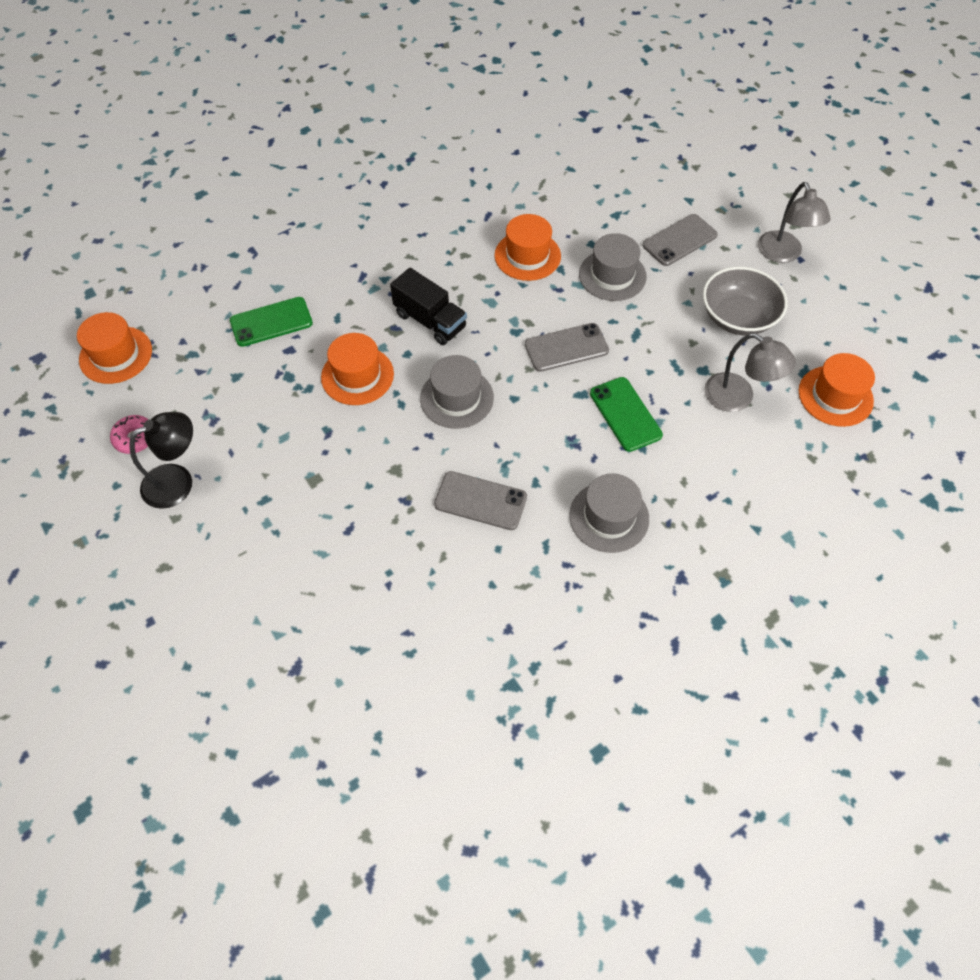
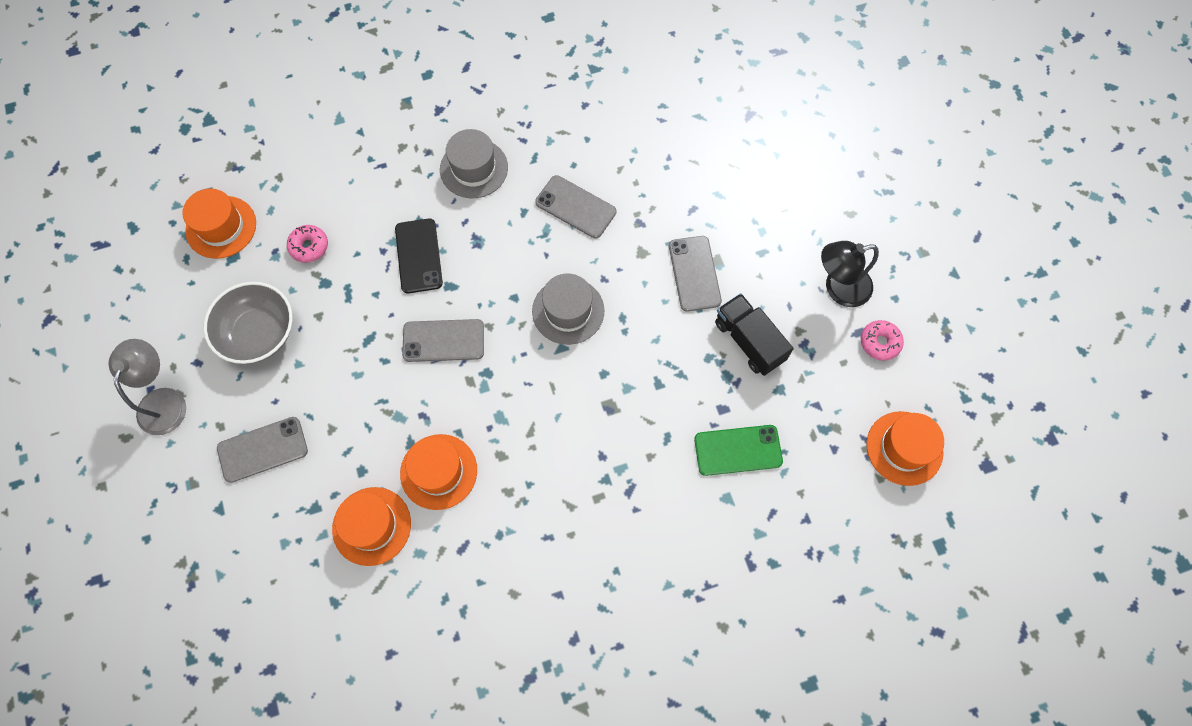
camera: 165 degrees left, 10 degrees up
orange hat [321,333,394,405] -> orange hat moved to [332,487,411,566]
black truck [390,268,467,345] -> black truck moved to [715,293,793,376]
grey hat [579,233,647,301] -> none
green phone [590,377,663,452] -> black phone [395,218,443,293]
grey lamp [704,333,796,412] -> pink donut [287,225,328,263]
none -> grey phone [669,236,722,312]

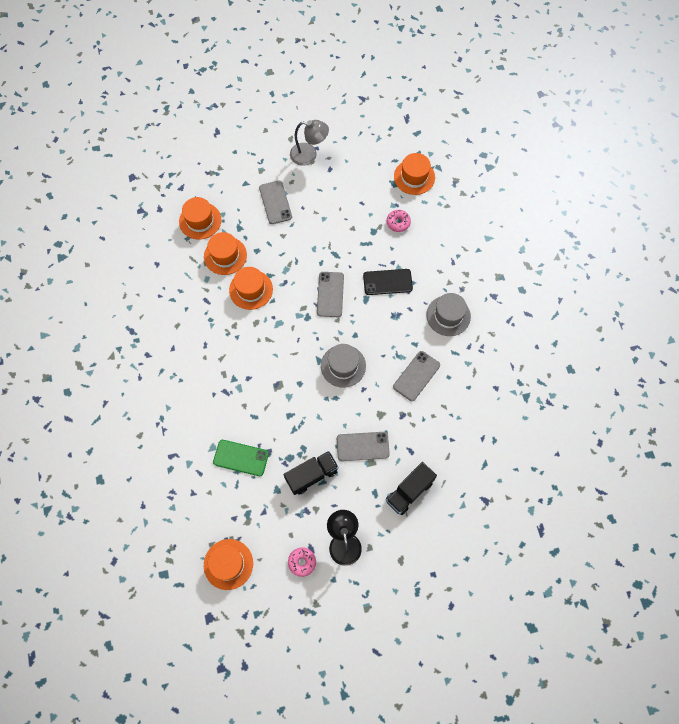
camera: 95 degrees right, 0 degrees up
grey bowl [203,282,293,364] -> none
green phone [694,425,783,476] -> green phone turned 75 degrees counterclockwise [213,440,269,476]
none -> orange hat [179,197,221,240]
none -> black truck [386,462,437,515]

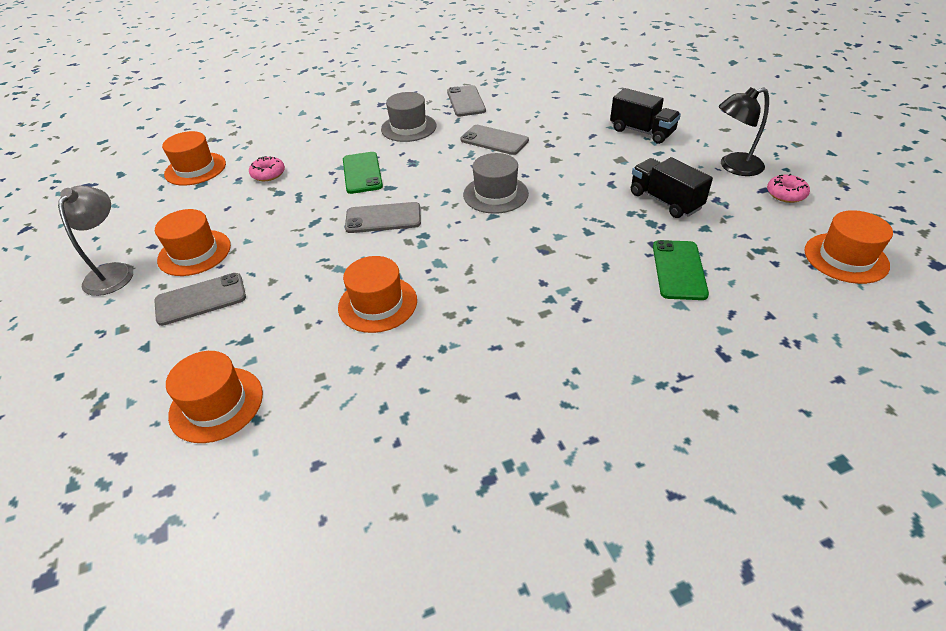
camera: 95 degrees left, 25 degrees down
orange hat [204,232,247,275] -> orange hat moved to [155,209,231,276]
grey phone [337,432,390,461] -> grey phone moved to [447,85,486,116]
black phone [363,269,413,295] -> green phone [343,152,383,194]

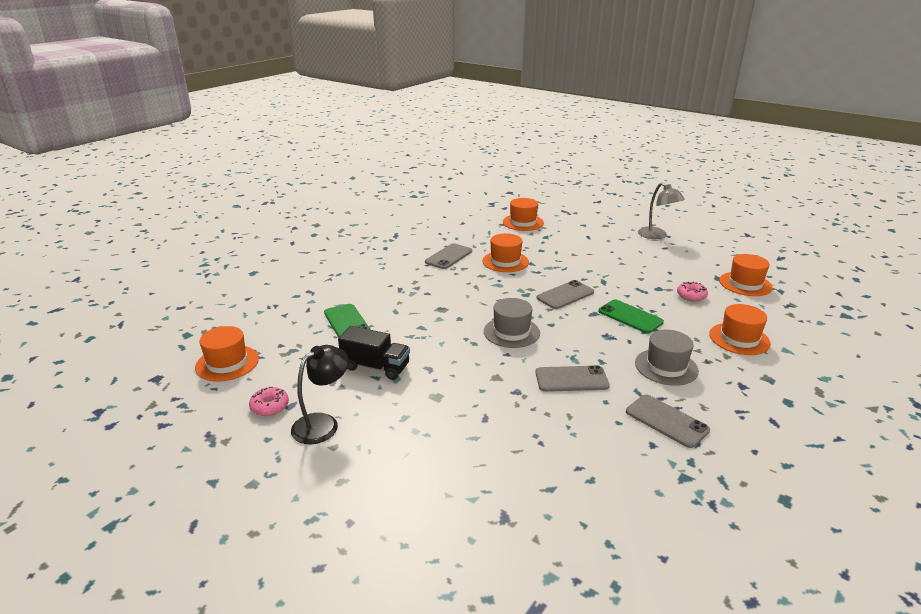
camera: 145 degrees right, 15 degrees down
grey phone [154,273,246,326] -> grey phone moved to [425,243,472,269]
orange hat [155,209,231,276] -> orange hat moved to [709,304,771,355]
black truck [610,88,681,144] -> none

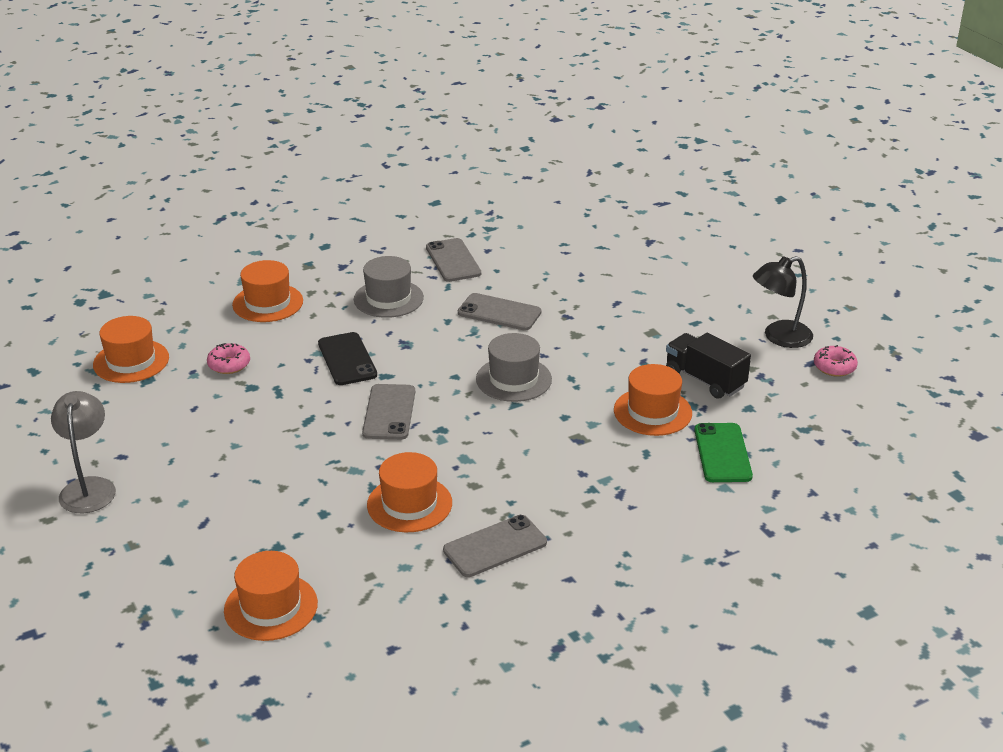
camera: 155 degrees left, 5 degrees up
orange hat [195,326,259,382] -> orange hat moved to [614,364,692,436]
grey phone [537,280,594,309] -> grey phone turned 75 degrees counterclockwise [362,384,415,440]
green phone [598,300,664,333] -> black phone [318,332,377,385]

